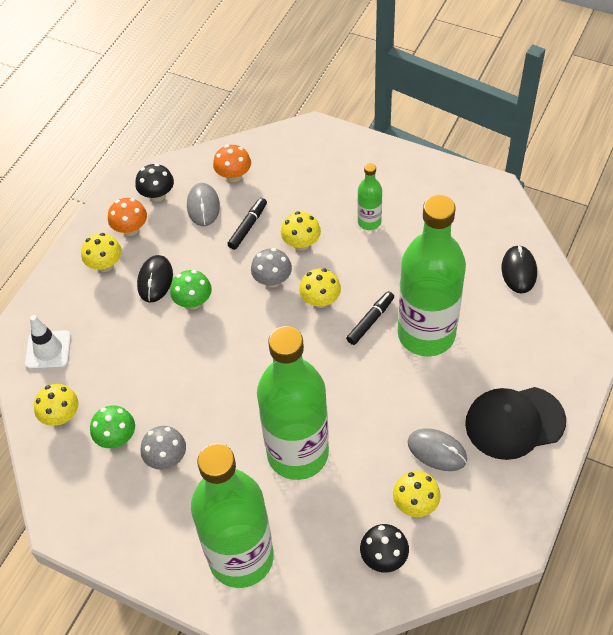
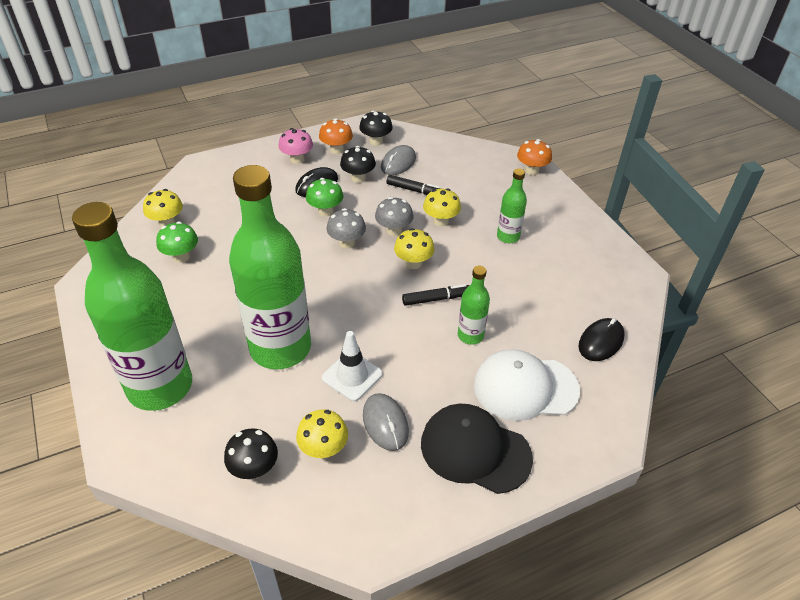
camera: 35 degrees right, 10 degrees down
white traffic cone [25,315,71,369] -> white traffic cone moved to [322,331,383,401]
yellow mushroom [81,233,122,272] -> pink mushroom [278,128,313,164]
grey mushroom [140,426,186,470] -> grey mushroom moved to [327,208,366,248]
orange mushroom [213,145,251,182] -> orange mushroom moved to [517,139,552,175]
black marker [228,198,267,250] -> black marker turned 45 degrees clockwise [387,175,441,195]
green bottle [398,195,466,356] -> green bottle [458,266,490,345], size x0.44
none -> black mushroom [340,146,376,183]
none -> white cap [474,349,580,421]

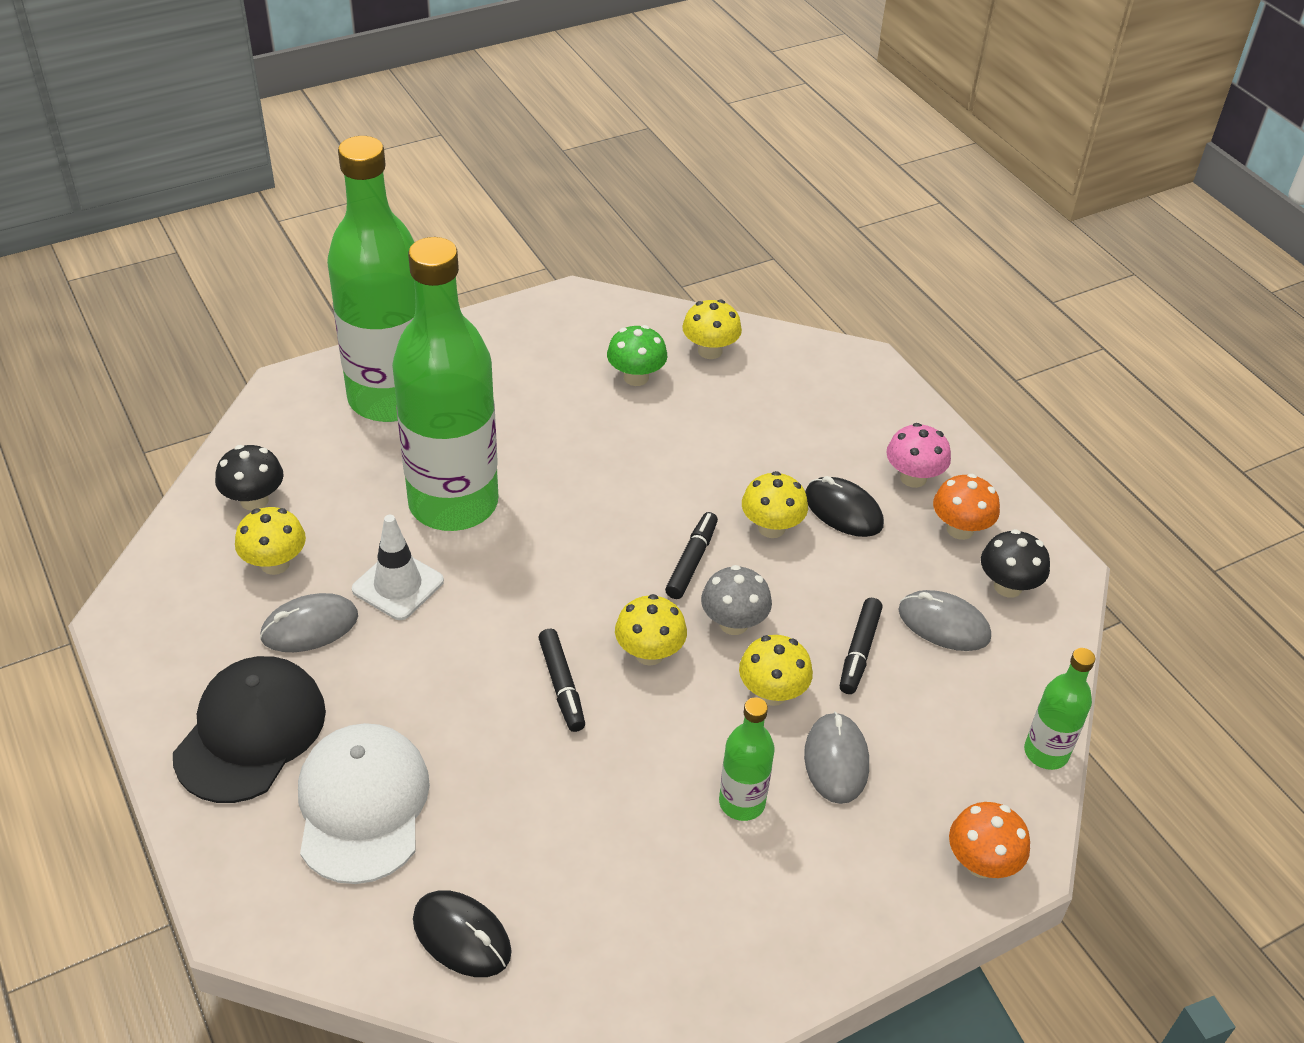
camera: 85 degrees right, 0 degrees up
green mushroom [306,178,343,216] -> yellow mushroom [742,471,808,538]
grey mushroom [327,208,366,248] -> black marker [665,512,718,599]
black mushroom [340,146,376,183] -> none
green bottle [458,266,490,345] -> green bottle moved to [1024,648,1095,770]
none -> grey mouse [804,712,869,804]

